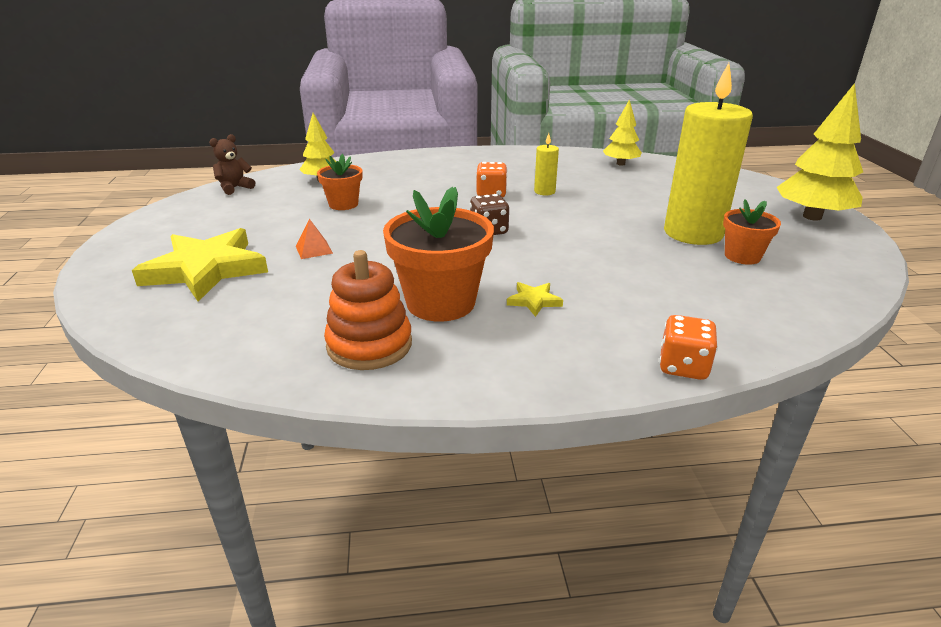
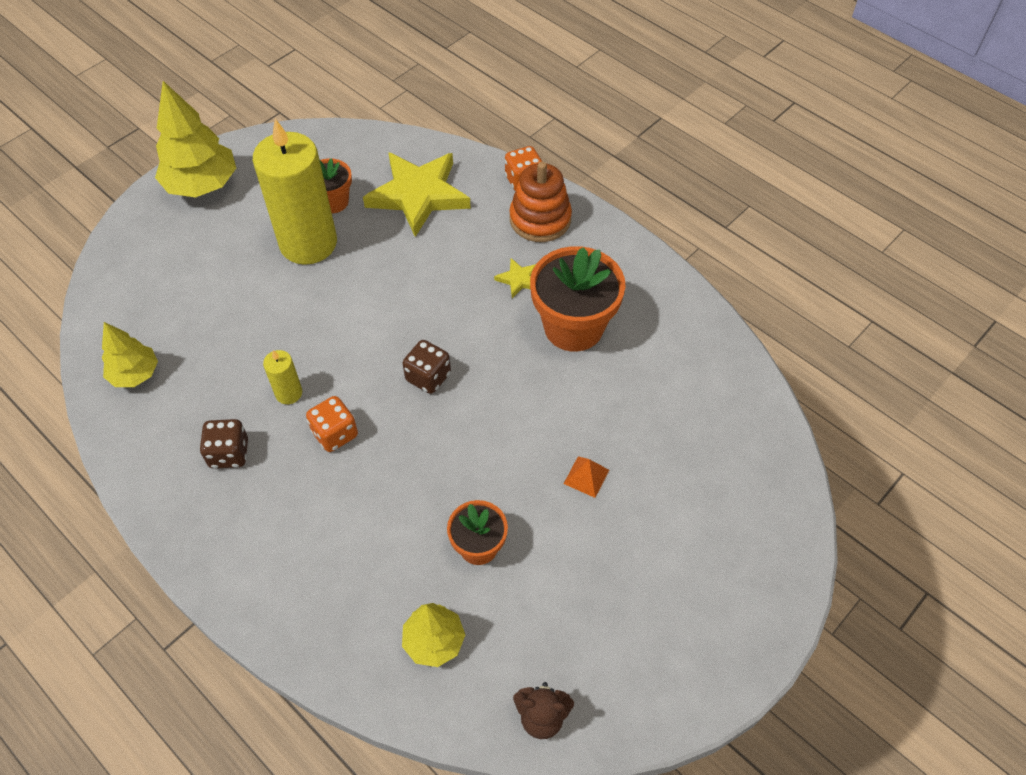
camera: 130 degrees left, 25 degrees up
yellow star [132,228,268,302] -> yellow star moved to [363,152,471,237]
orange stacking toy [324,250,412,370] -> orange stacking toy moved to [509,162,572,242]
none -> brown dice [199,419,248,469]

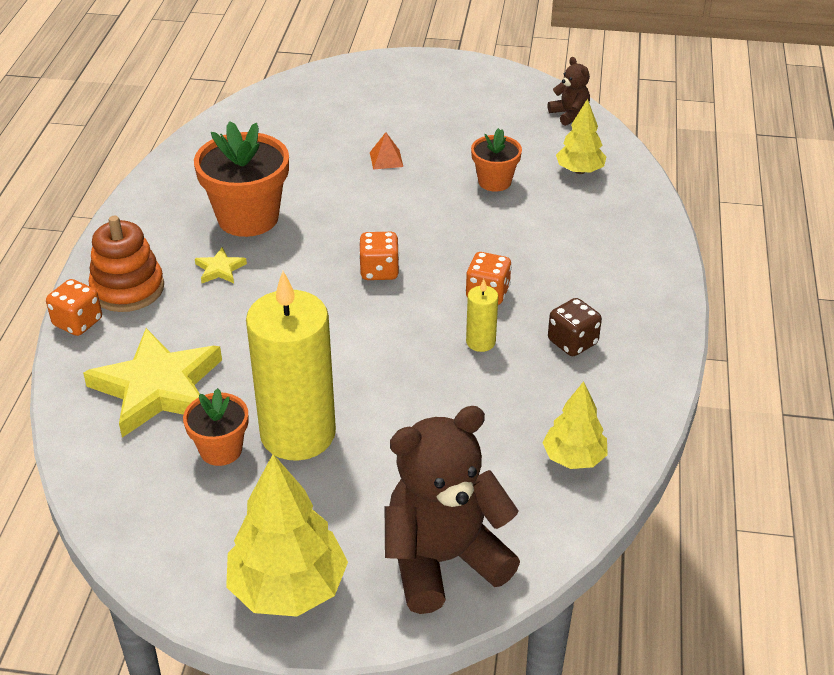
camera: 125 degrees left, 15 degrees down
brown dice [402,340,451,394] -> orange dice [359,232,399,280]
none -> brown teddy bear [385,406,520,614]

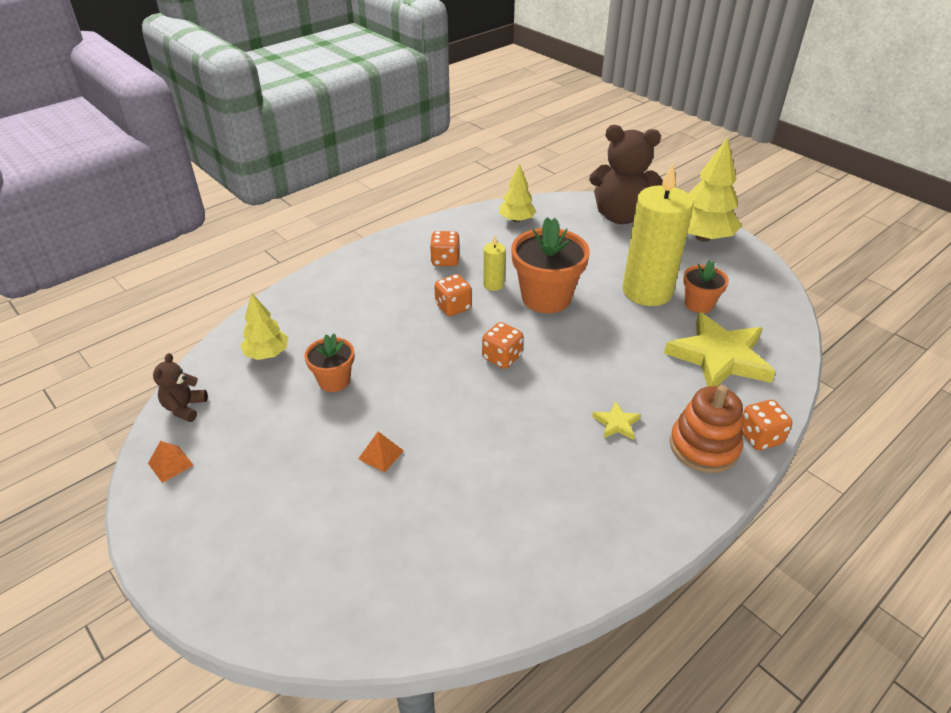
camera: 140 degrees left, 0 degrees up
orange flower pot [194,121,289,237] -> orange flower pot moved to [511,217,590,313]
brown dice [548,298,602,356] -> orange dice [430,231,460,266]
none -> orange pyramid [148,441,194,483]

